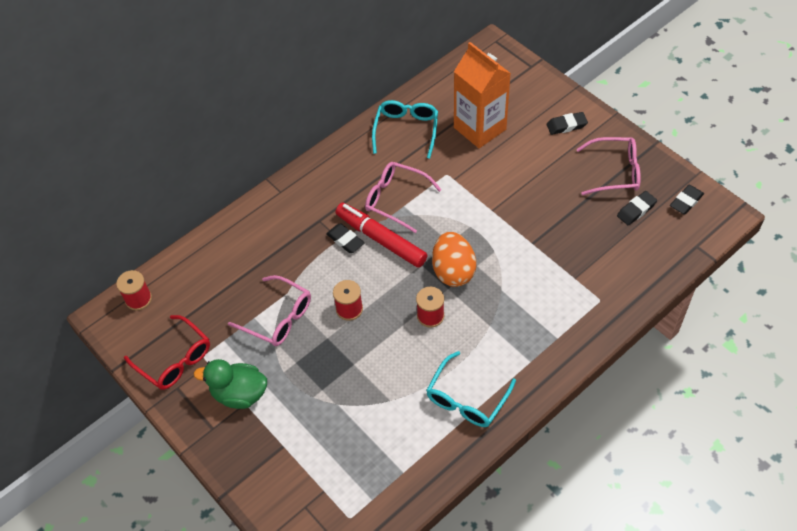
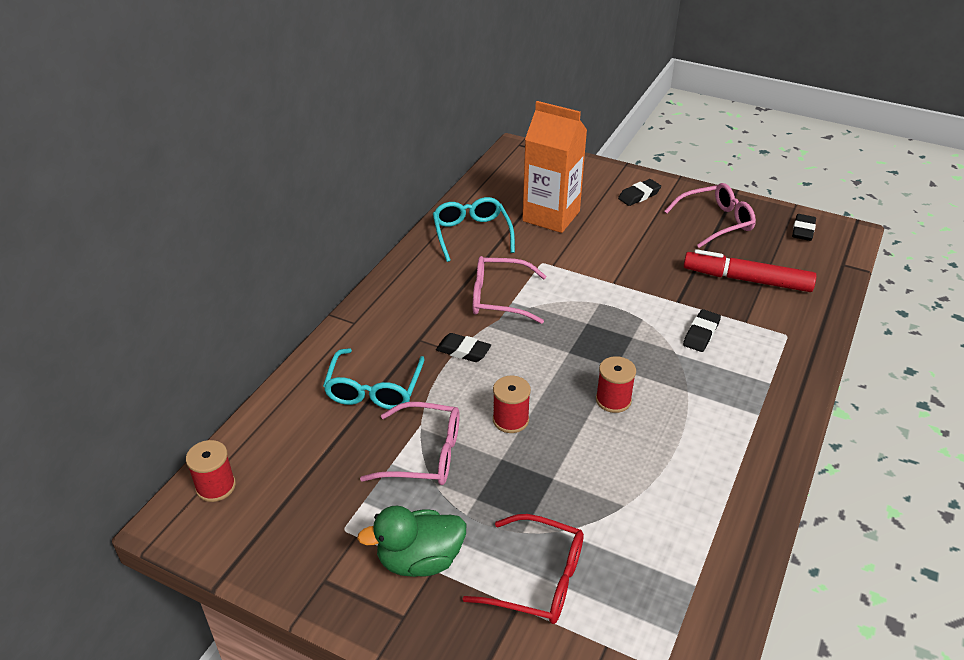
camera: 25 degrees left, 15 degrees down
red glasses [124,315,210,390] -> red glasses moved to [463,514,584,624]
red marker [335,202,427,268] -> red marker moved to [684,249,817,292]
turquoise glasses [426,351,516,427] -> turquoise glasses moved to [323,348,424,410]
orange egg [432,232,476,287] -> none
black eraser [617,191,657,225] -> black eraser moved to [683,309,721,352]

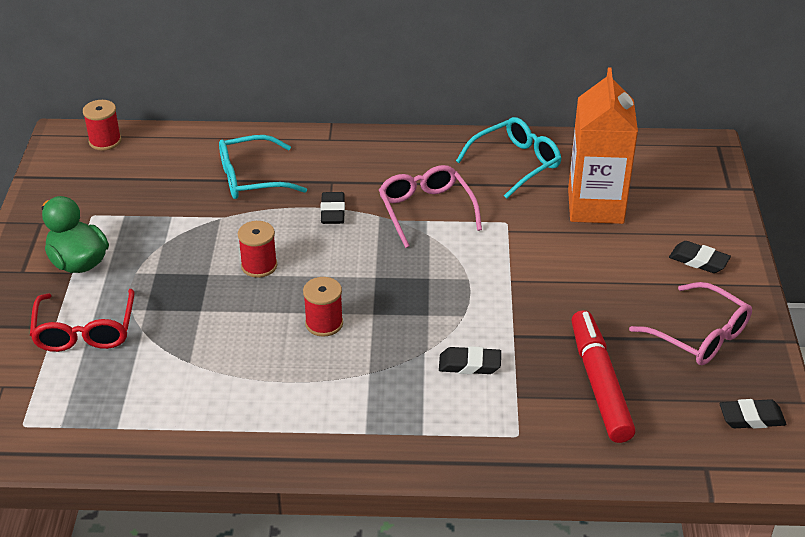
camera: 65 degrees right, 0 degrees up
pink glasses [360,402,460,485] -> none

